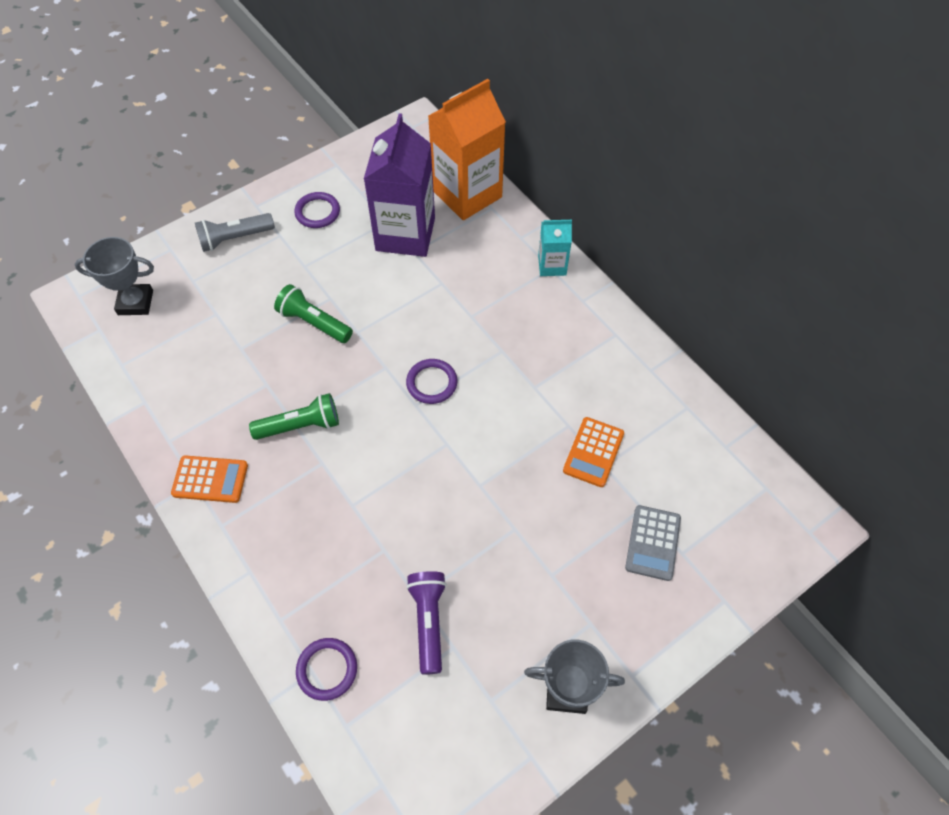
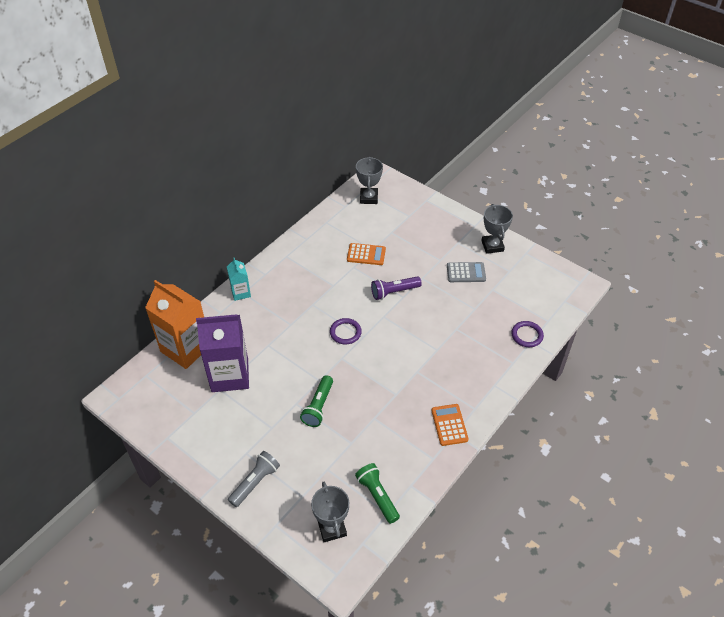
camera: 105 degrees left, 10 degrees down
grey flashlight [195,213,275,252] -> grey flashlight turned 105 degrees counterclockwise [228,451,280,507]
green flashlight [249,393,339,440] -> green flashlight moved to [355,463,400,524]
purple ring [294,192,340,228] -> none
purple flashlight [406,571,447,675] -> purple flashlight moved to [371,276,422,300]
grey calculator [625,505,681,581] -> grey calculator moved to [447,262,486,282]
none -> grey trophy [356,157,383,204]

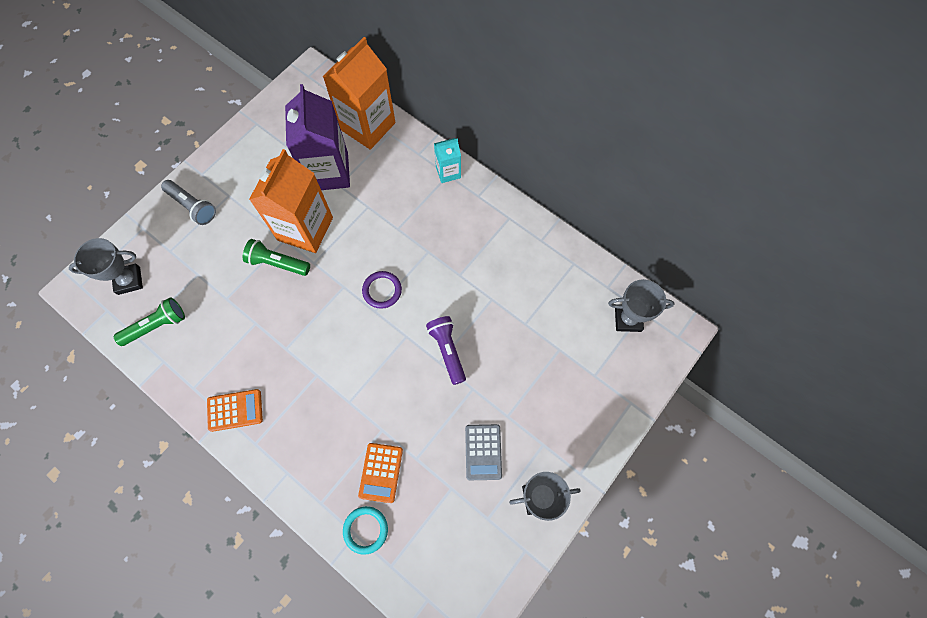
camera: 90 degrees right, 20 degrees up
orange calculator [347,243,386,265] -> orange calculator moved to [358,443,403,503]
purple ring [511,321,544,347] -> turquoise ring [343,506,388,555]
none -> orange carton [249,149,333,253]

